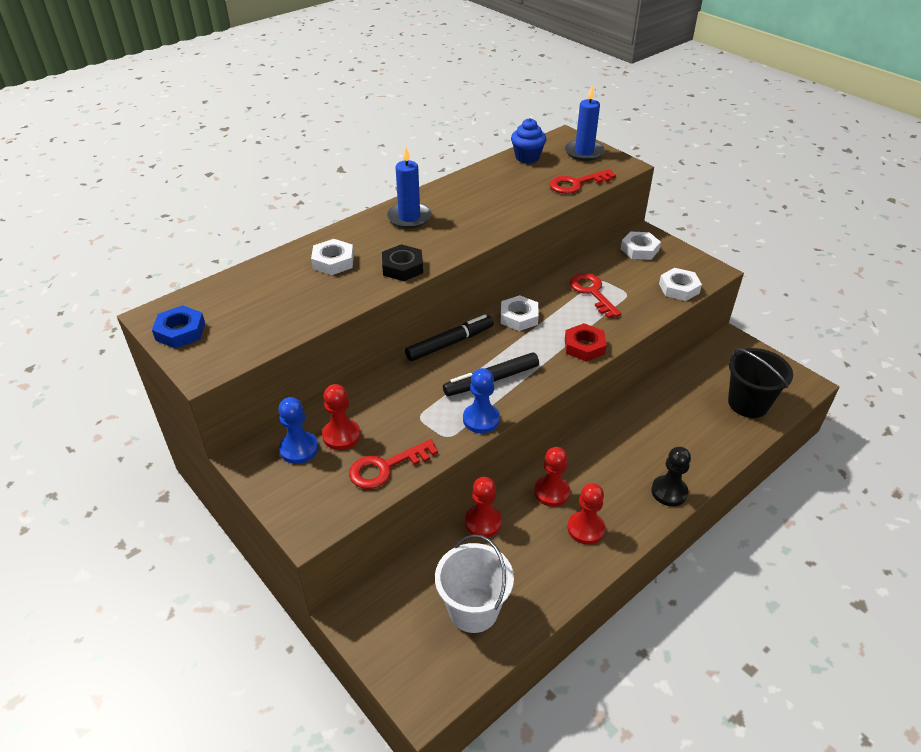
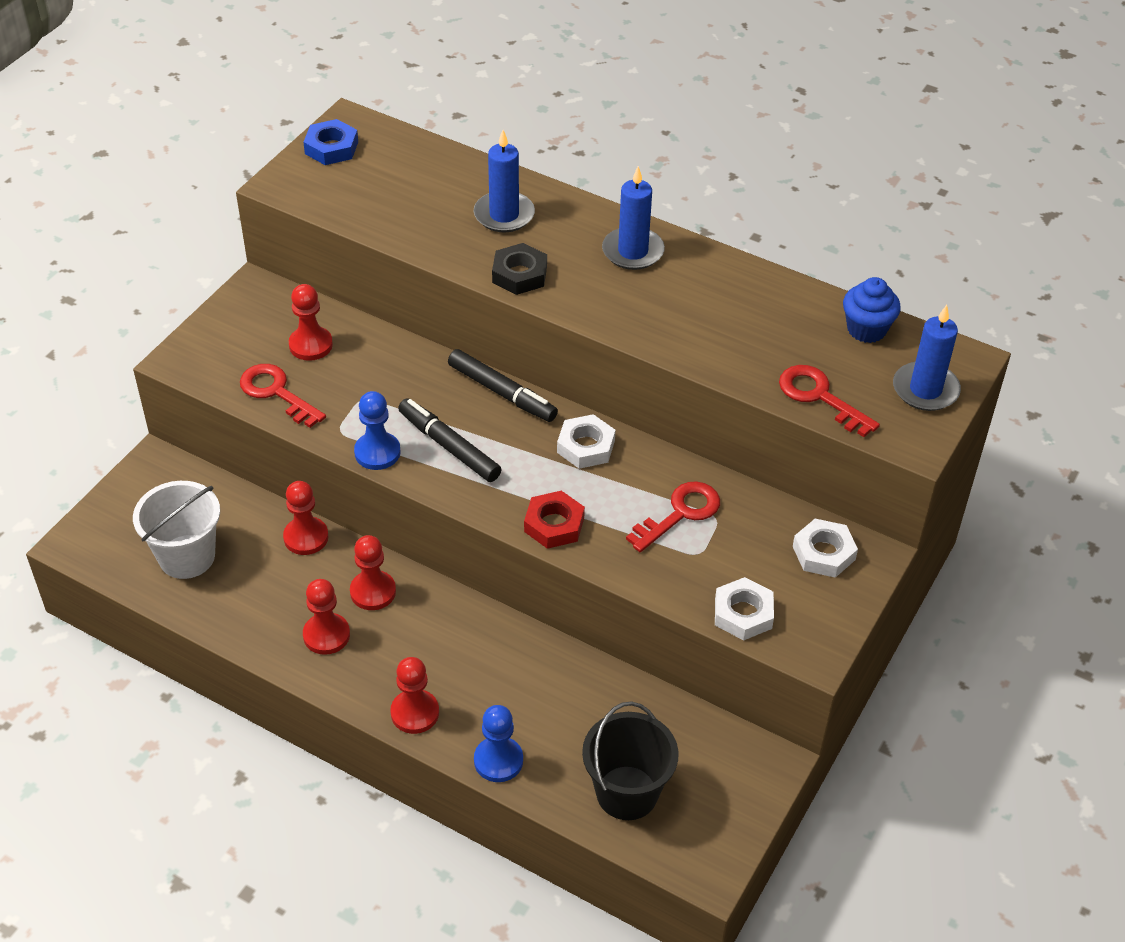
camera: 70 degrees right, 5 degrees up
blue pawn [278,397,319,464] -> blue pawn moved to [474,705,523,782]
white nut [311,239,354,275] -> blue candle [474,130,535,232]
black pawn [651,447,691,506] -> red pawn [390,657,439,734]

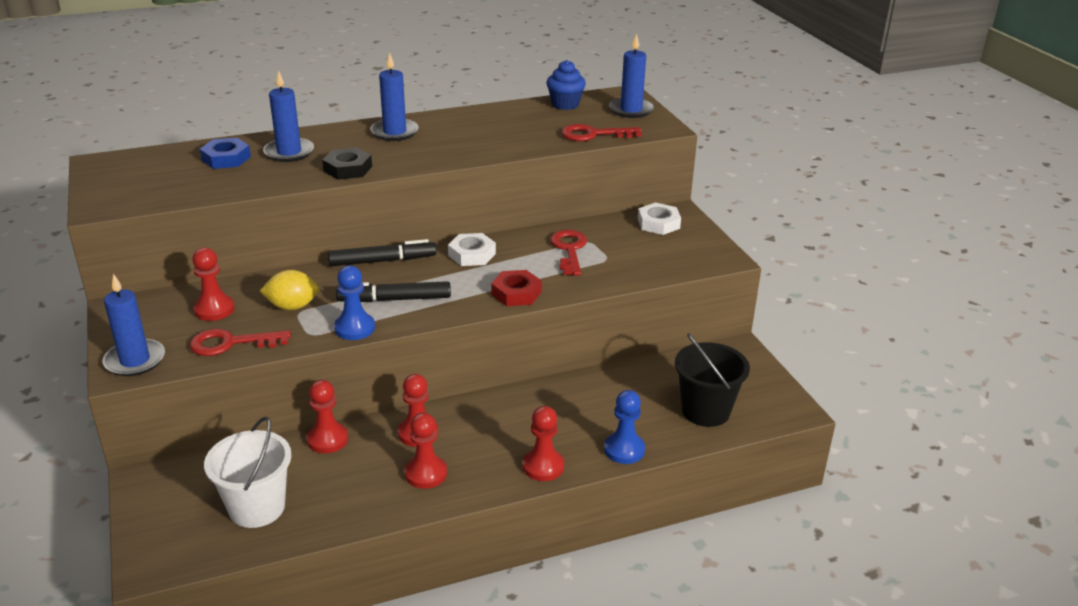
camera: 50 degrees left, 15 degrees down
blue nut [303,119,358,165] -> blue nut moved to [200,138,251,169]
white nut [715,577,774,641] -> none
none -> blue candle [102,274,165,376]
none -> yellow lemon [260,270,319,310]

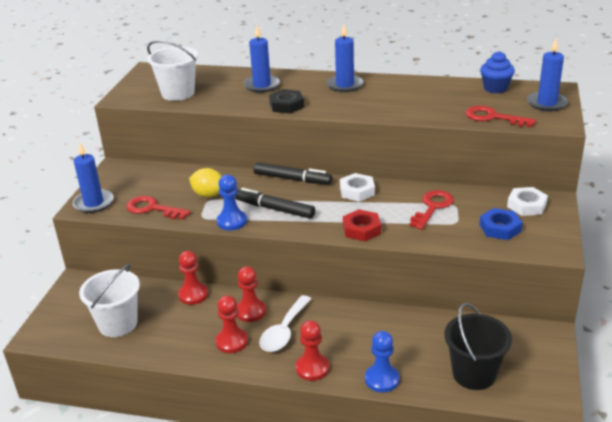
camera: 35 degrees right, 0 degrees up
red pawn [192,248,235,321] -> none
blue nut [200,138,251,169] -> blue nut moved to [479,208,522,240]
none -> white bucket [147,40,198,101]
none -> white spoon [259,295,311,352]

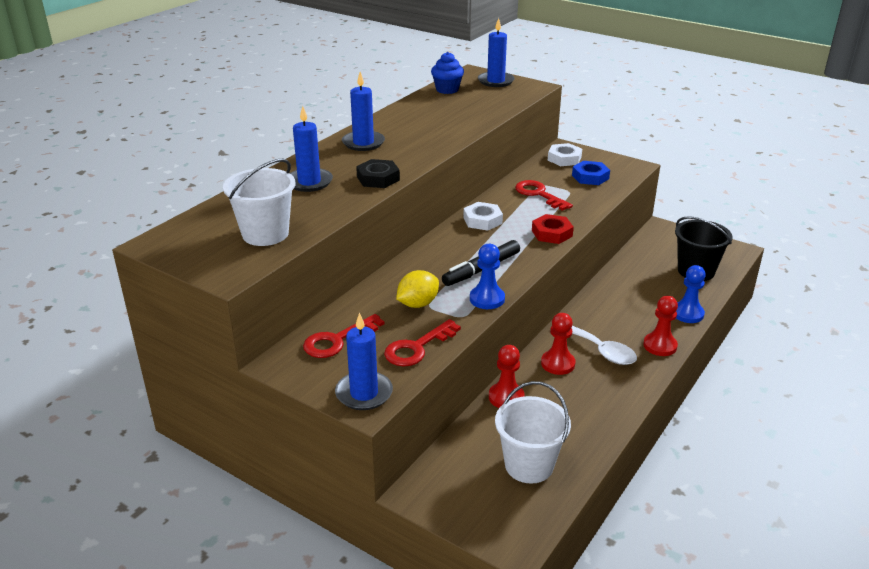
camera: 70 degrees left, 0 degrees up
red pawn [216,295,248,353] -> none
black marker [253,162,332,185] -> none
red key [466,106,536,127] -> red key moved to [303,314,384,358]

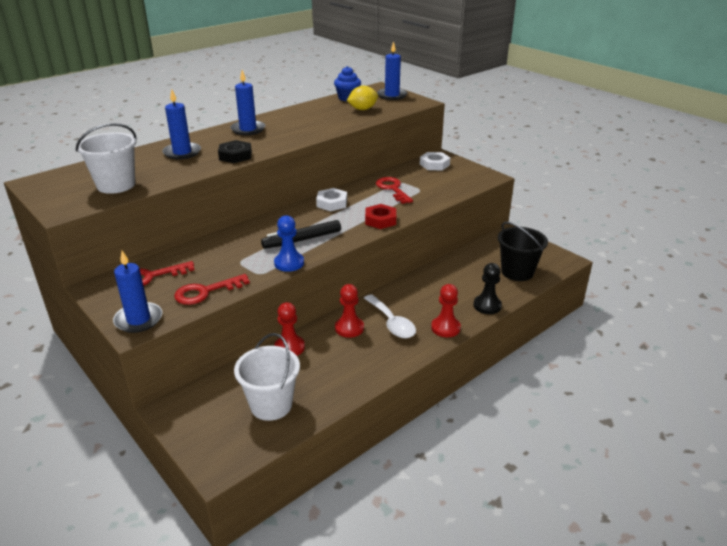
camera: 15 degrees right, 0 degrees up
yellow lemon [396,270,439,308] -> yellow lemon moved to [347,86,378,110]
blue nut [572,161,610,185] -> none
blue pawn [676,265,706,323] -> black pawn [473,263,502,314]

